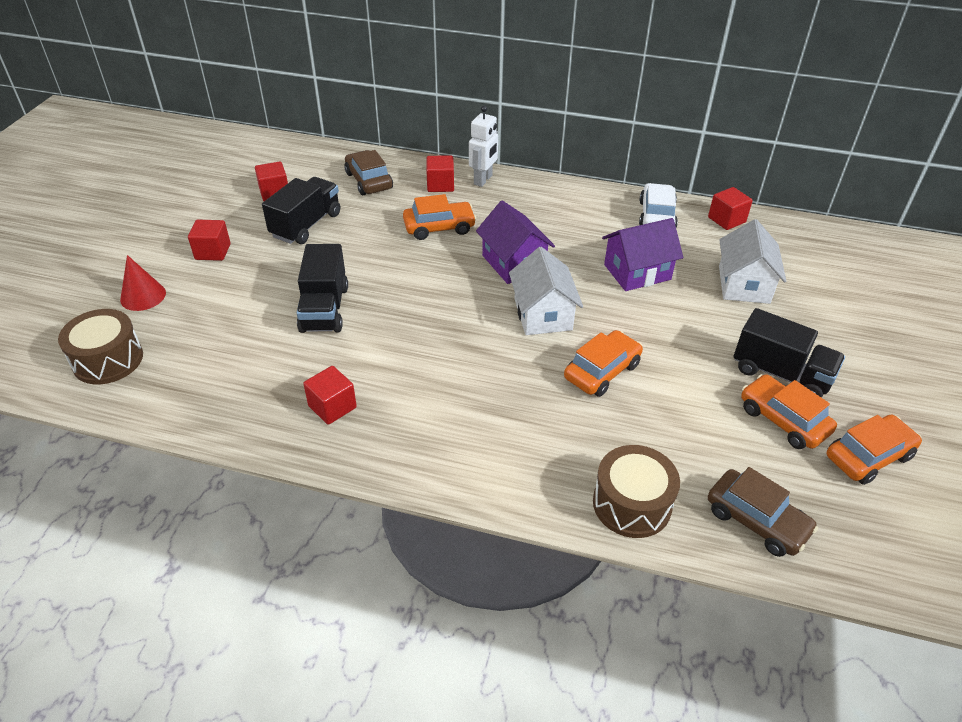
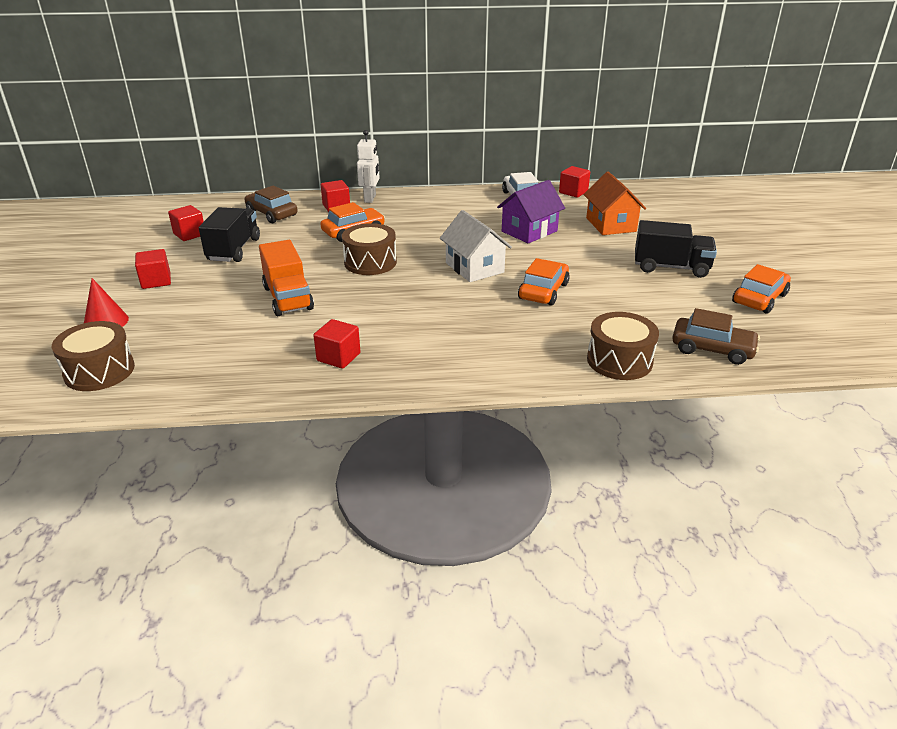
camera: 20 degrees left, 10 degrees down
black truck [297,244,348,333] -> orange truck [259,240,314,316]
purple house [476,200,555,284] -> none
white house [719,219,787,304] -> orange house [583,172,646,235]
orange car [741,374,837,449] -> none
none -> brown drum [342,223,397,275]

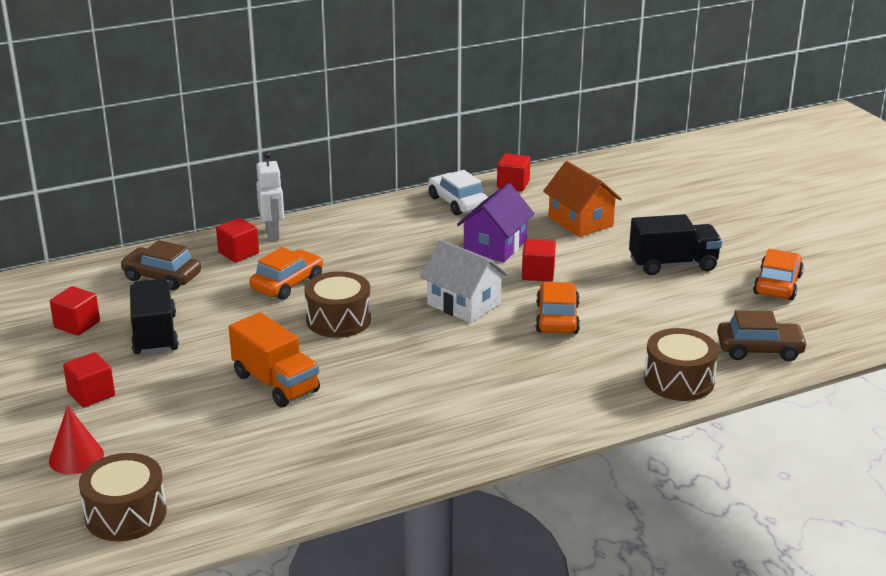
camera: 20 degrees left, 5 degrees down
red cube [313,319,361,369] -> red cube moved to [522,239,556,282]

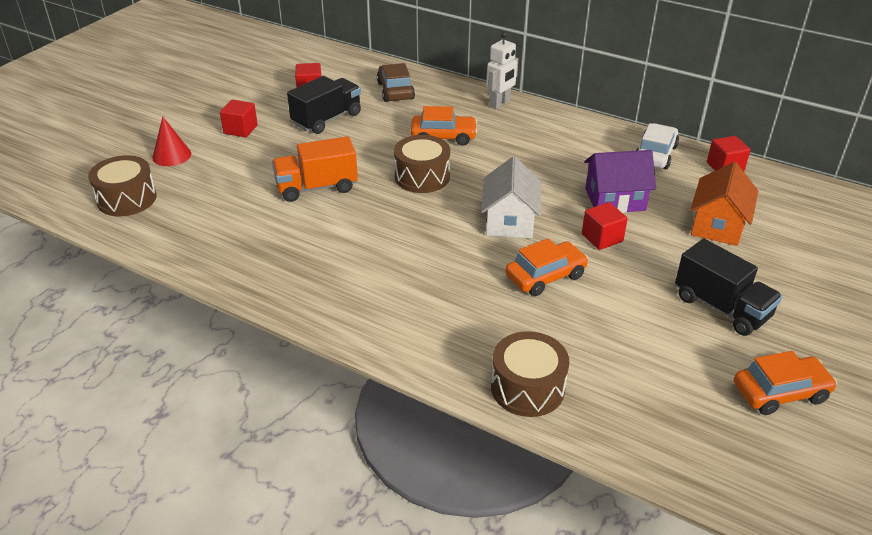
camera: 55 degrees right, 10 degrees up
red cube [216,218,259,262] -> none
orange truck [229,312,320,407] -> orange truck turned 60 degrees clockwise [272,136,358,202]
brown car [717,310,808,361] -> none

